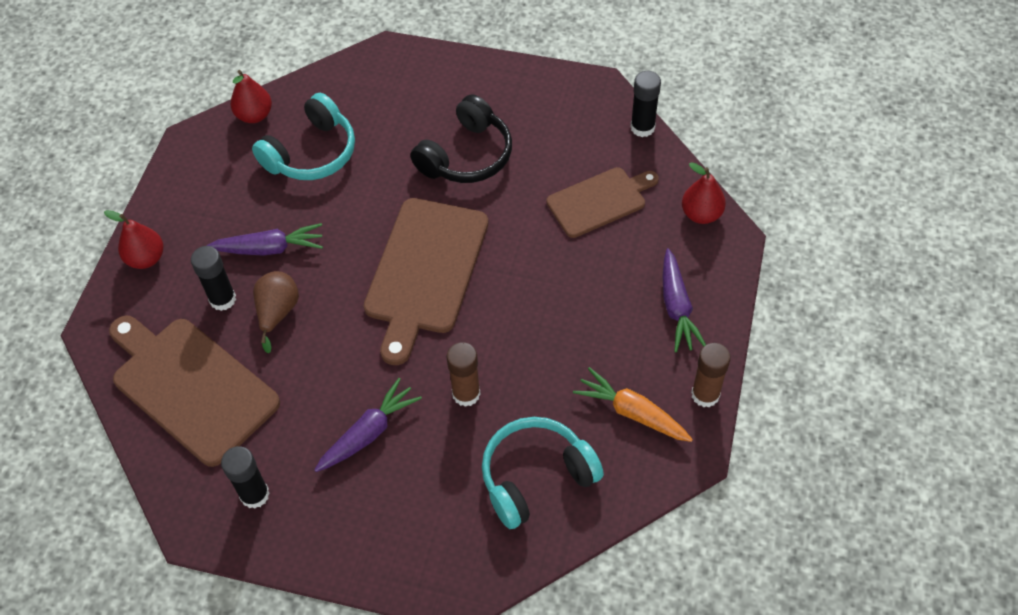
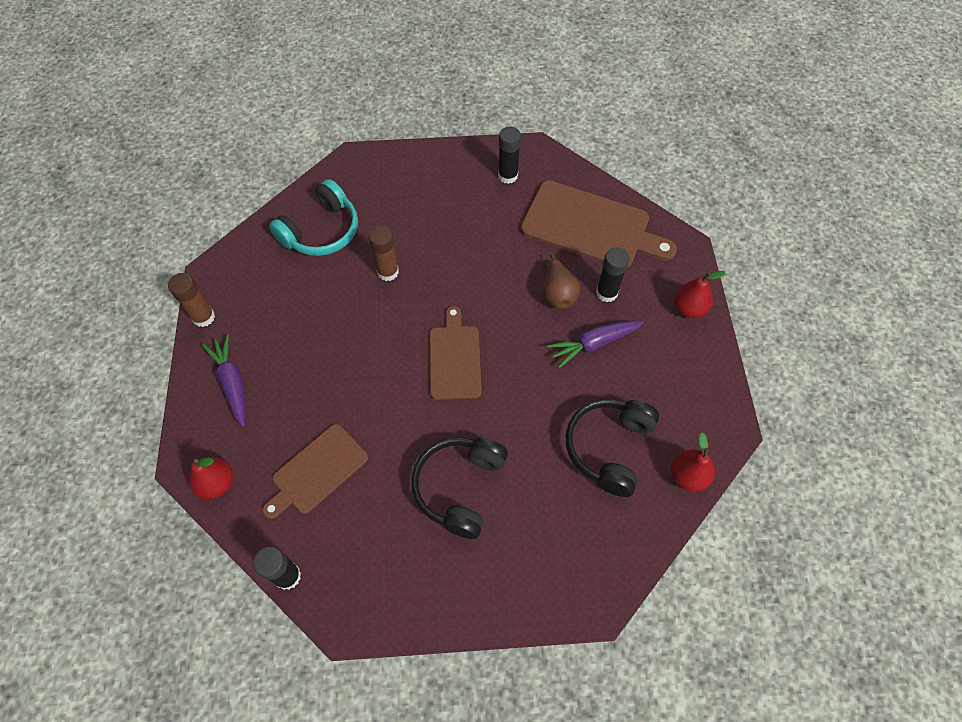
camera: 160 degrees right, 5 degrees up
turquoise headphones [252,93,355,180] -> black headphones [566,399,659,497]
purple carrot [314,378,422,472] -> none
brown cutting board [364,198,489,365] -> brown cutting board [429,306,482,400], size x0.62
orange carrot [573,367,693,442] -> none

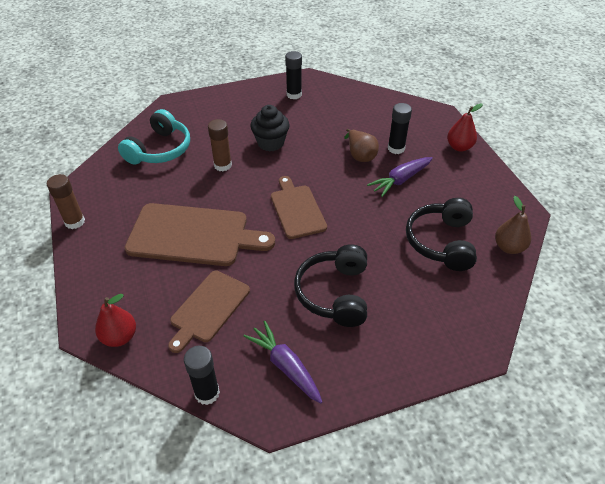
camera: 15 degrees left, 15 degrees down
purple carrot [202,334,246,427] -> purple carrot moved to [243,321,322,403]
brown cutting board [521,181,677,268] -> brown cutting board moved to [125,203,275,266]
red pear [671,432,715,492] -> brown pear [495,196,531,254]
none -> black cupcake [250,105,290,151]

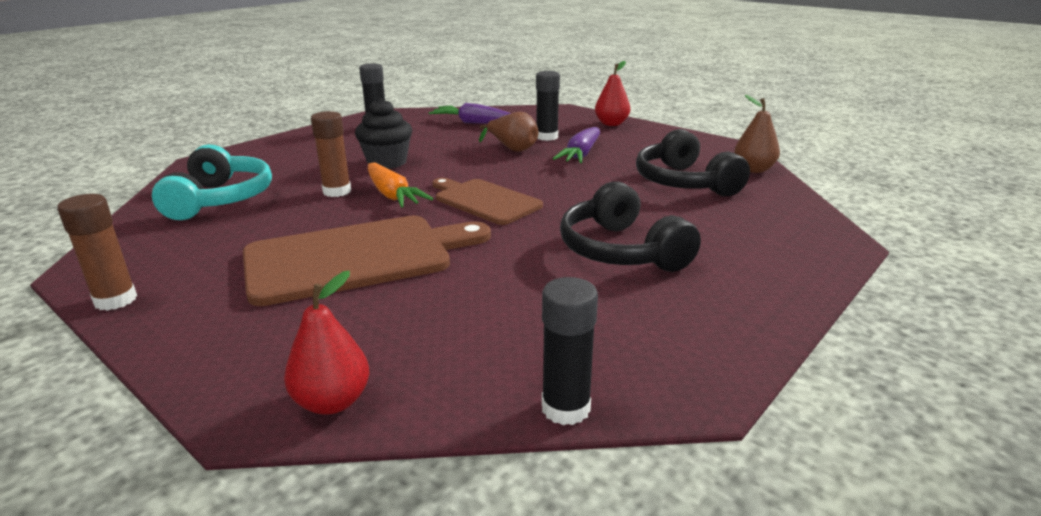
camera: 30 degrees left, 20 degrees down
brown cutting board [168,271,250,353] -> none
purple carrot [243,321,322,403] -> purple carrot moved to [429,103,511,124]
none -> orange carrot [368,162,433,208]

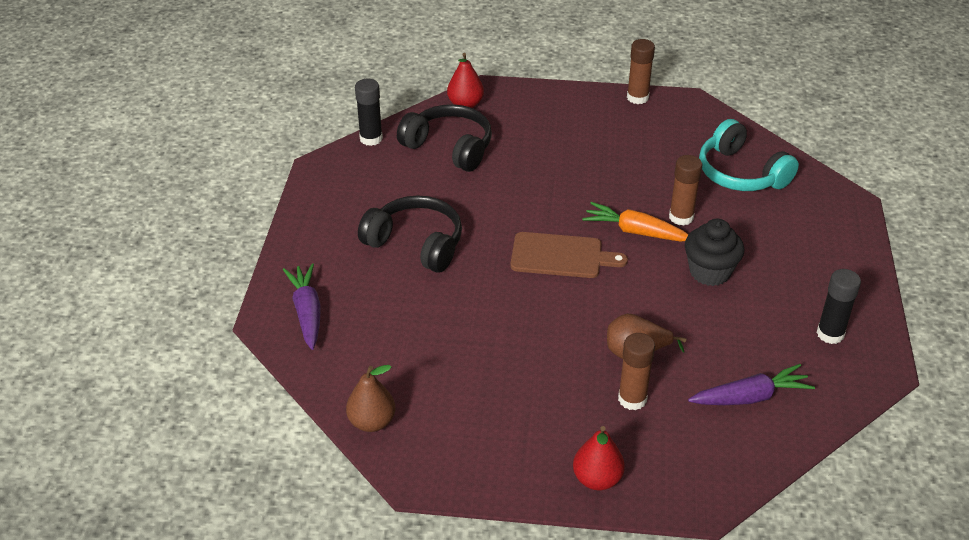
camera: 145 degrees right, 15 degrees up
brown cutting board [243,215,491,306] -> none
black glue stick [536,71,560,141] -> brown glue stick [618,333,655,410]
purple carrot [553,127,600,163] -> purple carrot moved to [283,264,321,350]
black headphones [636,129,750,196] -> black headphones moved to [397,104,492,172]

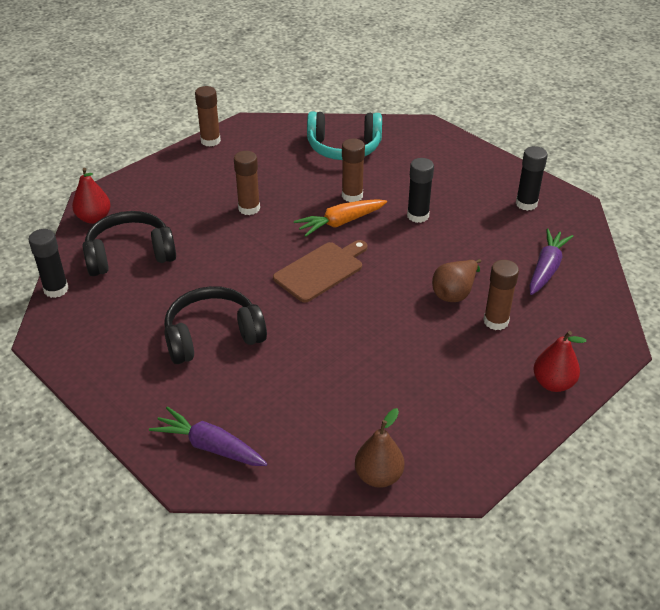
camera: 50 degrees left, 0 degrees up
black cupcake [685,219,744,286] -> black glue stick [407,158,434,223]
none -> brown glue stick [234,151,260,215]

